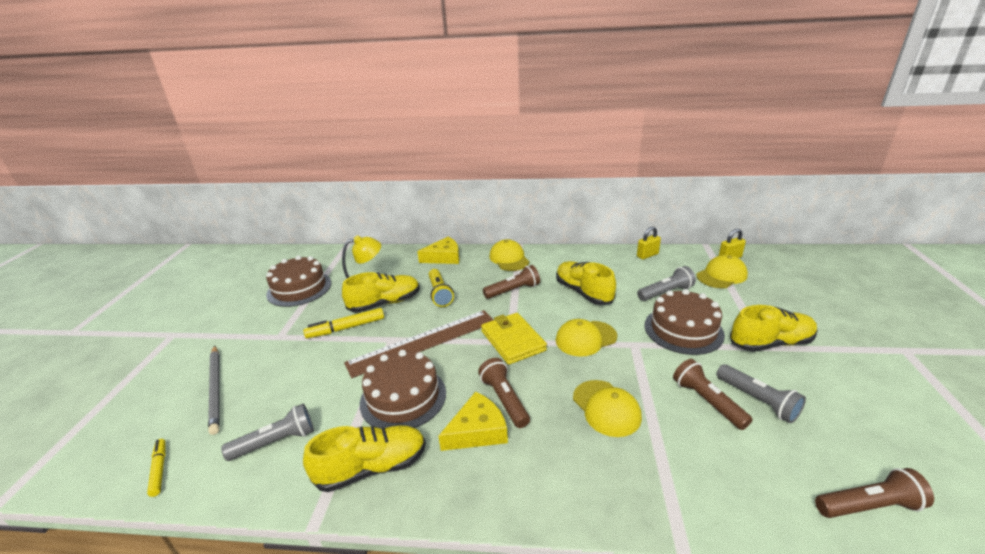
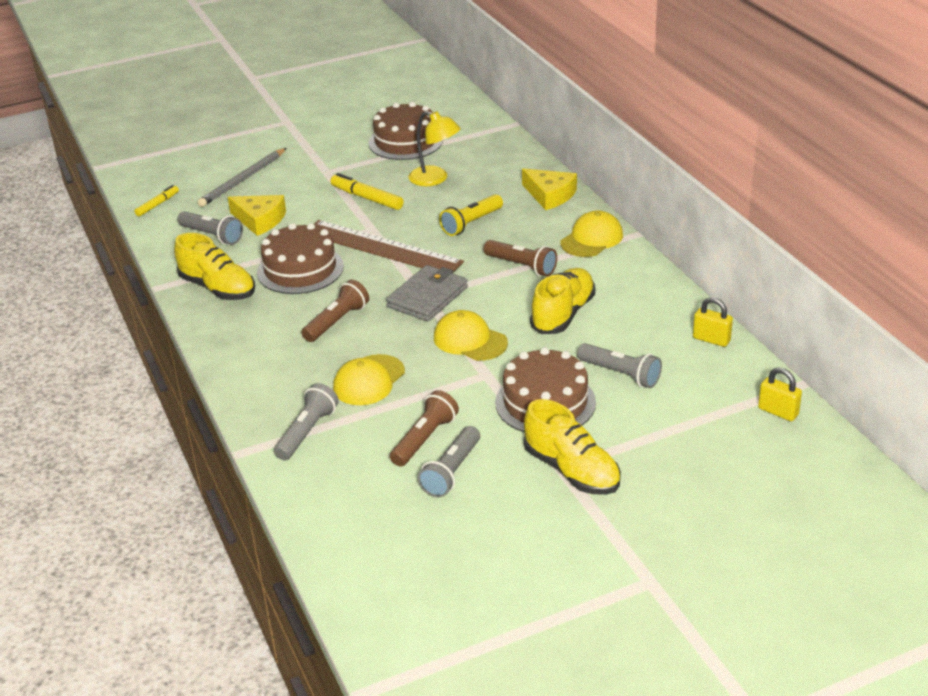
camera: 60 degrees right, 5 degrees up
yellow shoe [342,272,420,313] -> none
yellow cheese [438,392,508,451] -> yellow cheese moved to [228,195,286,236]
yellow wallet [481,313,547,365] -> grey wallet [386,265,468,322]
yellow cap [697,255,748,288] -> none
brown flashlight [815,468,934,518] -> none
none -> grey flashlight [274,383,339,460]

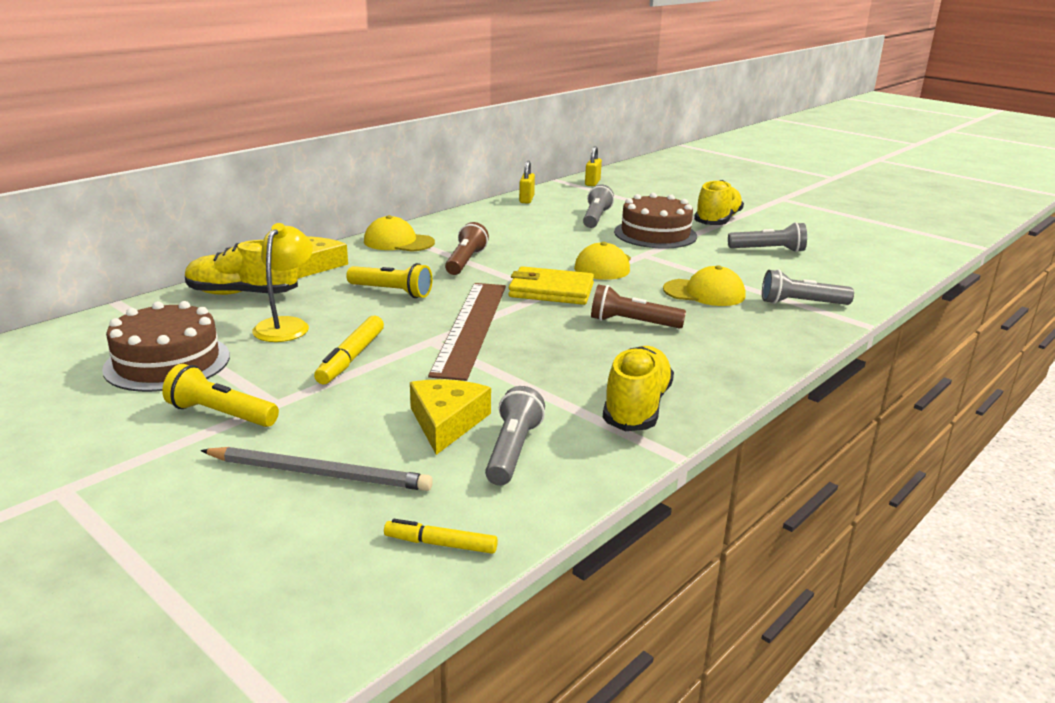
camera: 115 degrees left, 10 degrees down
brown cake [257,223,344,294] -> none
grey wallet [386,265,468,322] -> yellow wallet [508,266,594,305]
brown flashlight [390,390,459,466] -> none
yellow shoe [530,268,595,334] -> yellow shoe moved to [185,240,298,295]
none -> yellow flashlight [162,364,279,427]

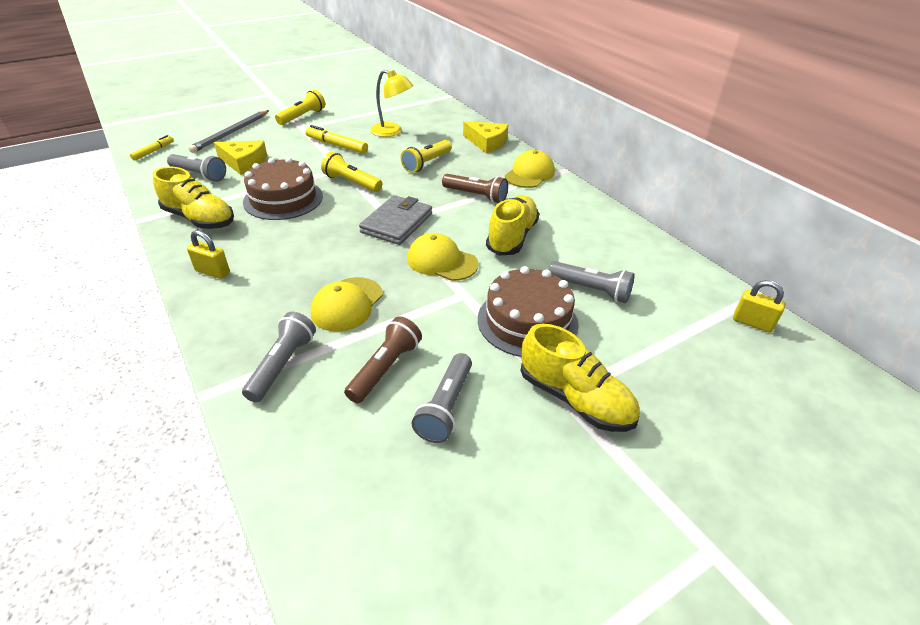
camera: 105 degrees right, 15 degrees up
brown cake [102,301,230,392] -> brown cake moved to [243,157,323,220]
yellow shoe [185,240,298,295] -> yellow shoe moved to [486,195,539,256]
brown ruler [428,283,506,381] -> yellow flashlight [321,152,382,192]
yellow wallet [508,266,594,305] -> grey wallet [359,195,432,245]
yellow padlock [519,160,535,204] -> yellow padlock moved to [187,230,230,279]
brown flashlight [591,284,686,329] -> brown flashlight moved to [344,316,422,403]

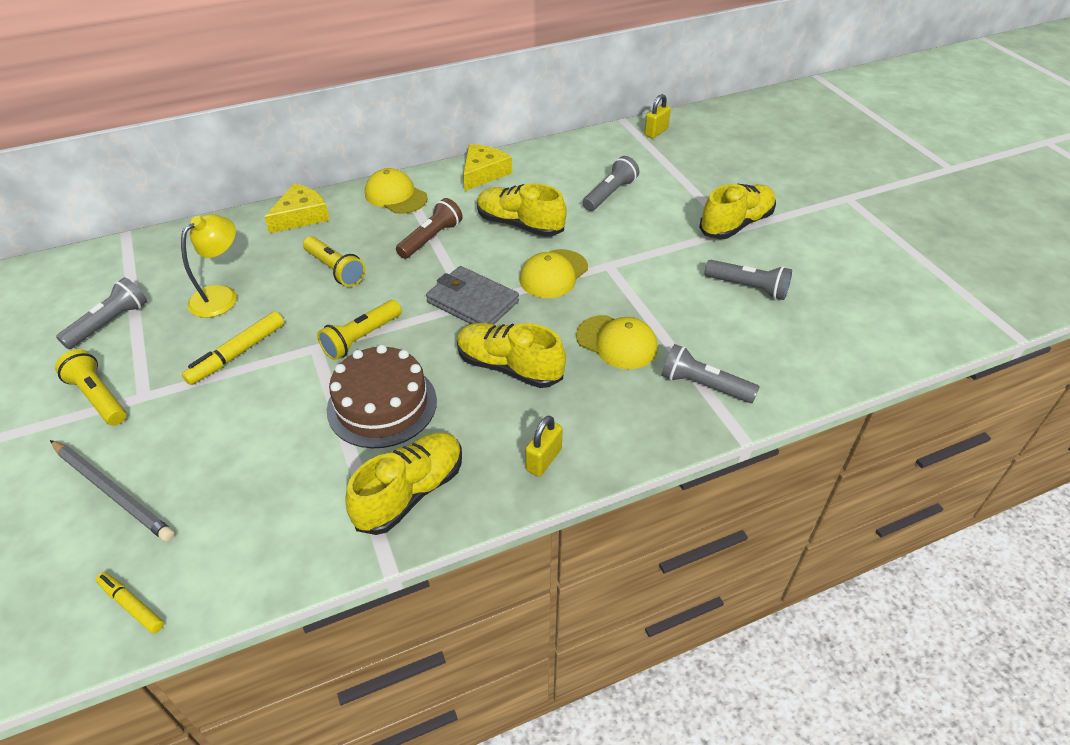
camera: 80 degrees left, 5 degrees up
grey flashlight [167,154,226,182] -> grey flashlight moved to [56,277,147,349]
yellow cheese [214,141,267,175] -> yellow cheese moved to [463,144,512,191]
brown flashlight [344,316,422,403] -> none
brown cake [478,266,578,357] -> none
none -> yellow shoe [457,323,566,388]

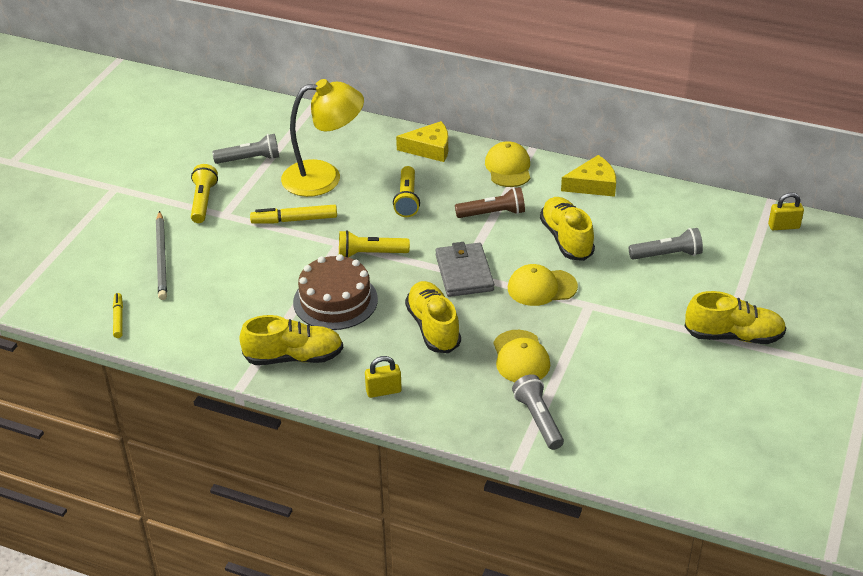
camera: 45 degrees right, 5 degrees down
yellow lamp [181,214,237,318] -> yellow lamp [281,79,364,197], size x1.55
grey flashlight [704,260,792,300] -> none

